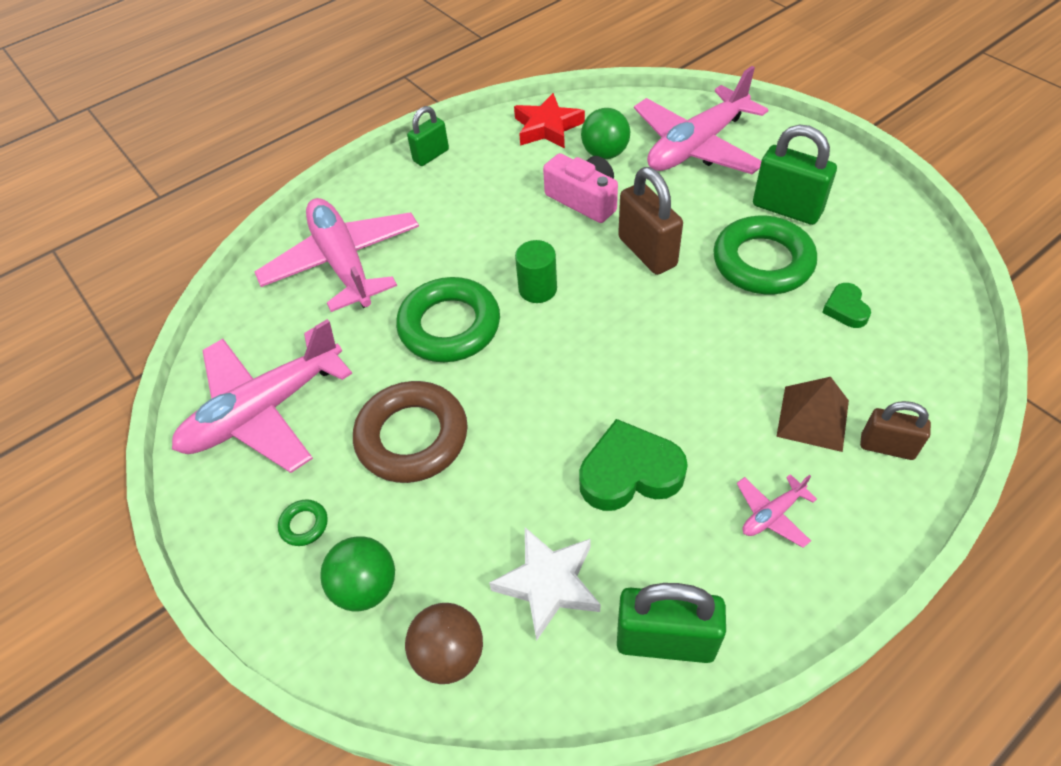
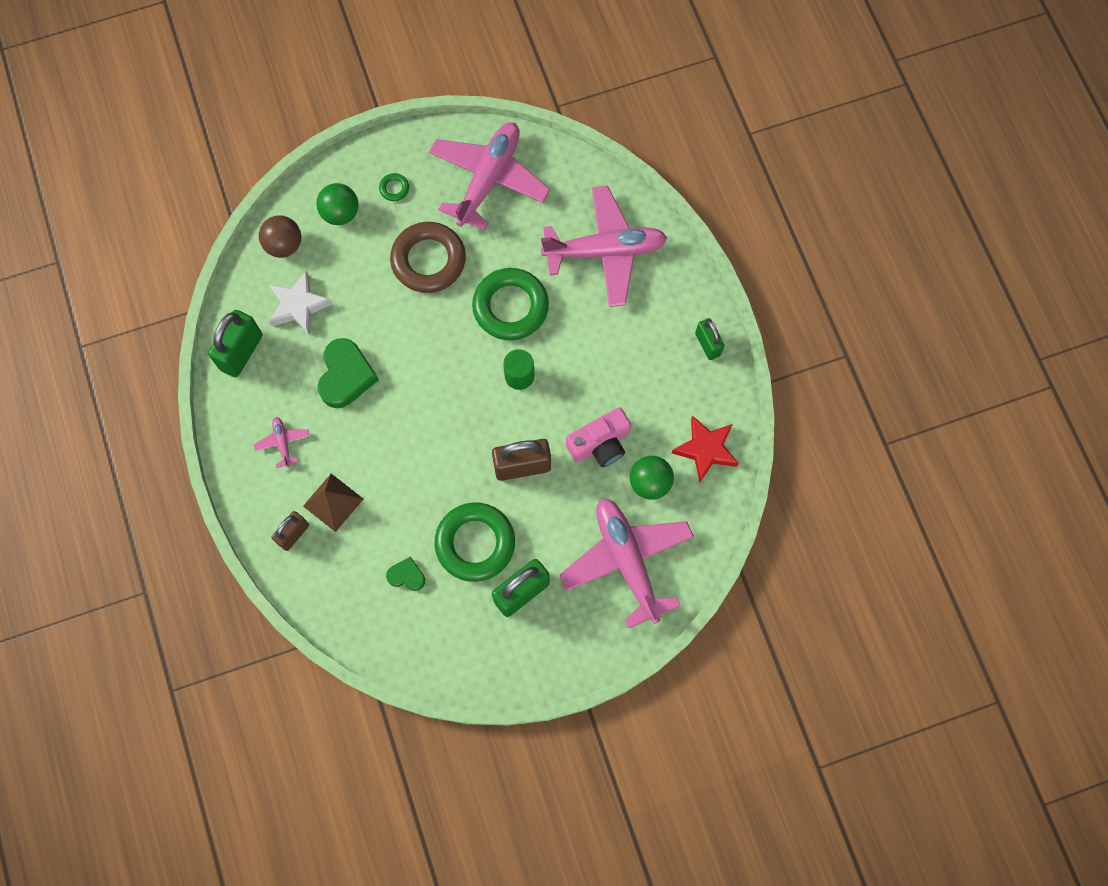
camera: 105 degrees right, 20 degrees up
pink plane [172,319,352,473] -> pink plane turned 45 degrees clockwise [429,122,550,231]

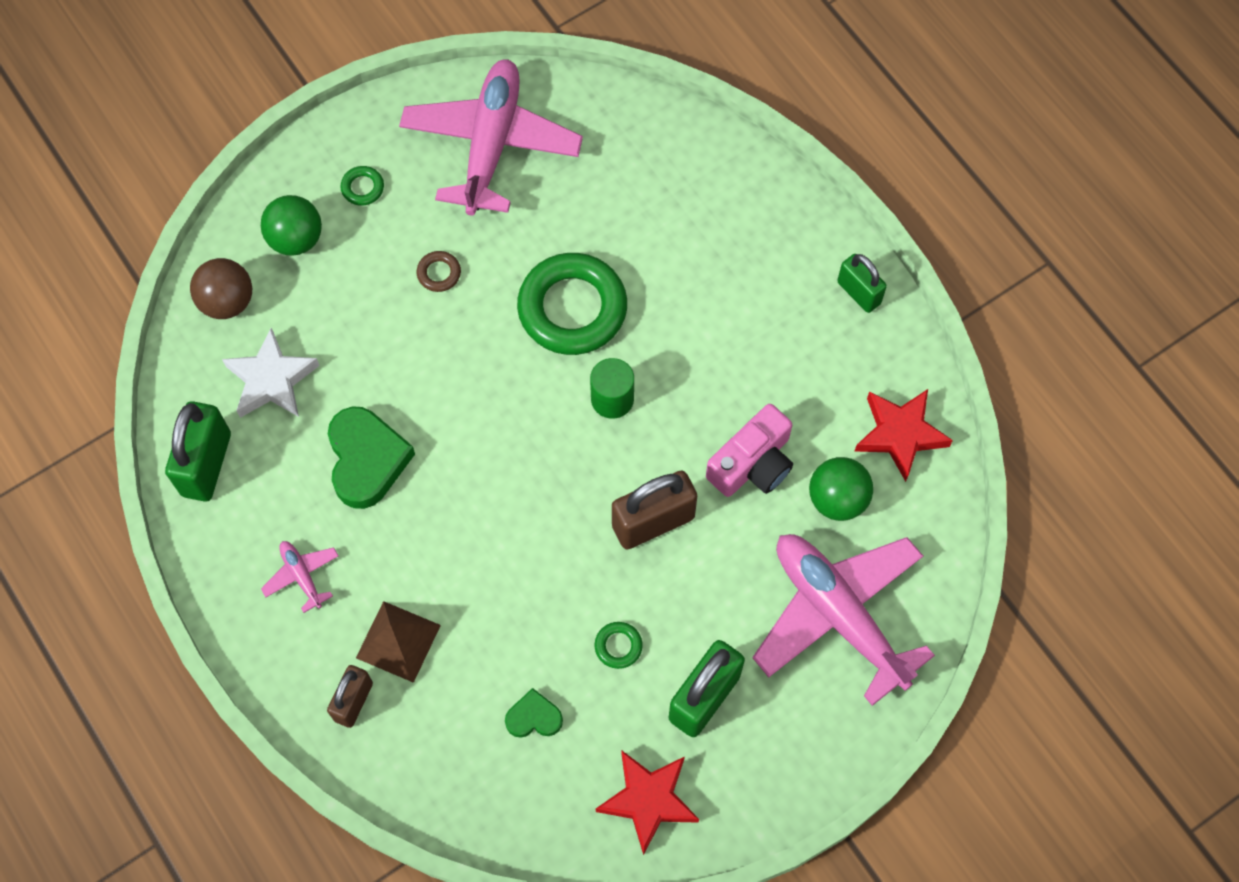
camera: 15 degrees left, 5 degrees down
brown ring [390,222,466,293] -> brown ring [417,251,461,292], size x0.41
green ring [434,502,515,582] -> green ring [595,622,643,669], size x0.41
pink plane [541,186,667,307] -> none
none -> red star [596,750,699,855]

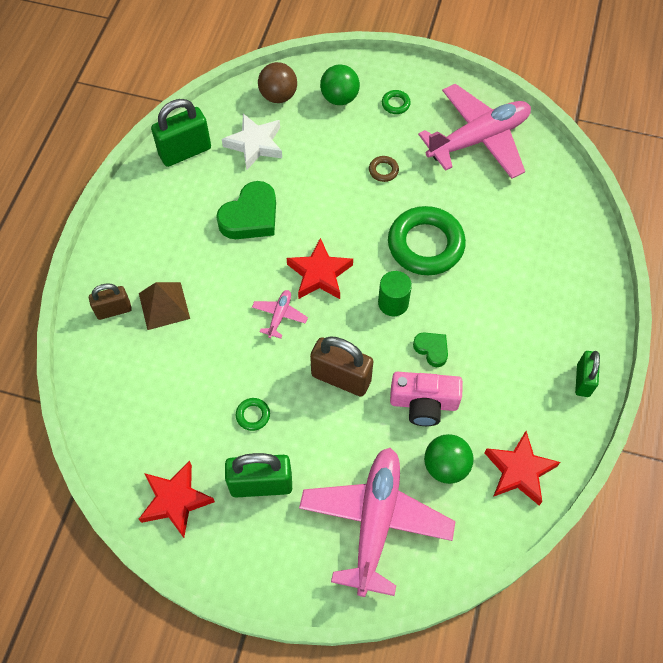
camera: 50 degrees right, 5 degrees down
pink plane [261,541,339,613] -> pink plane moved to [252,290,308,339]
green heart [505,688,563,738] -> green heart moved to [413,332,448,367]
none -> red star [287,238,353,299]

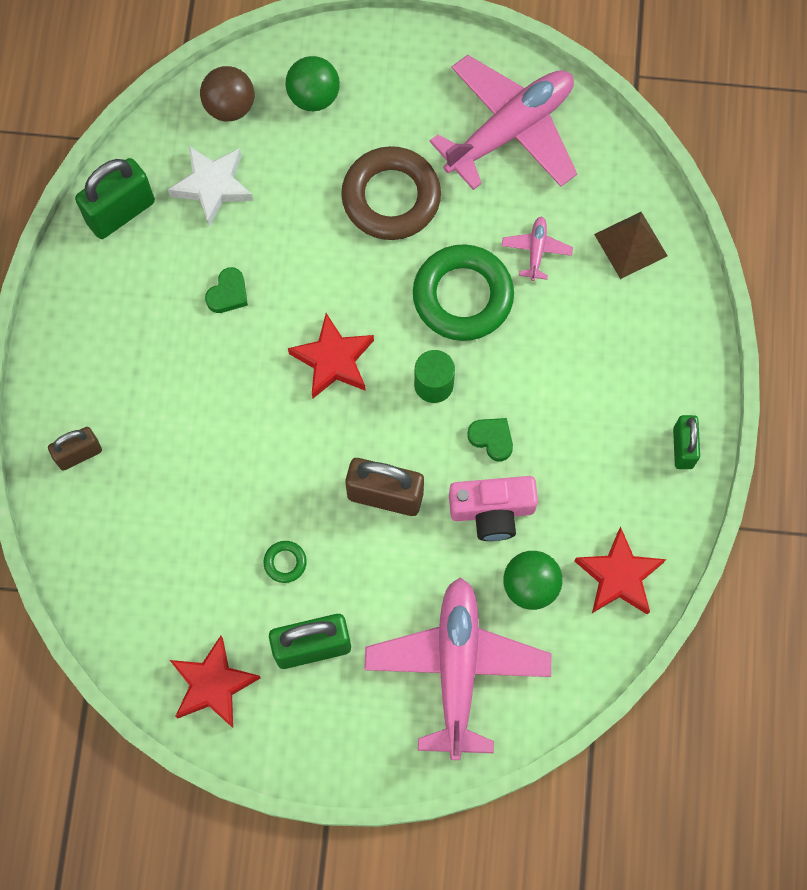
camera: 10 degrees left, 10 degrees up
brown pyramid [139,282,190,330] -> brown pyramid moved to [594,212,668,279]
green heart [216,181,276,239] -> green heart [205,267,248,313], size x0.54
pink plane [252,290,308,339] -> pink plane moved to [501,216,573,281]
brown ring [369,156,399,182] -> brown ring [341,146,441,240], size x2.45
green ring [382,90,411,114] -> none

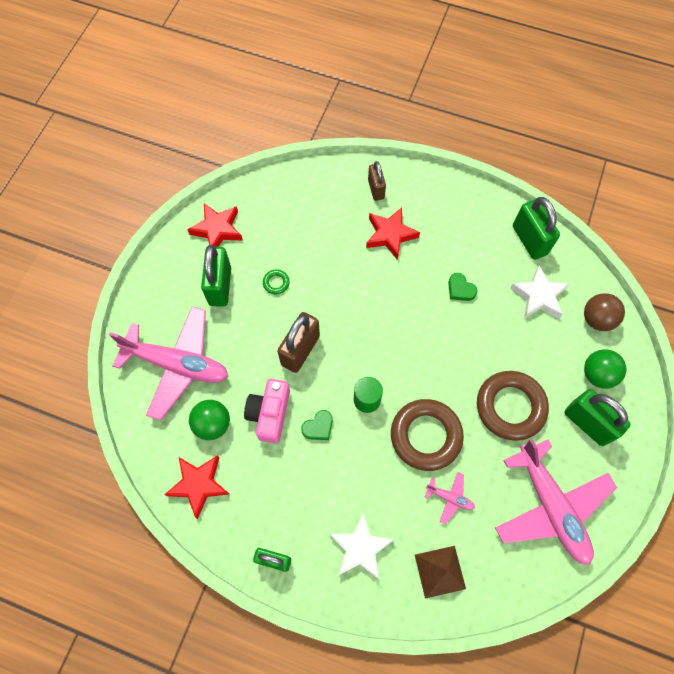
camera: 105 degrees right, 5 degrees down
red star [288,313,374,399] -> red star moved to [366,207,420,260]
green ring [413,244,514,341] -> brown ring [391,399,464,471]
none -> white star [329,512,394,580]
none -> green padlock [564,389,631,446]

